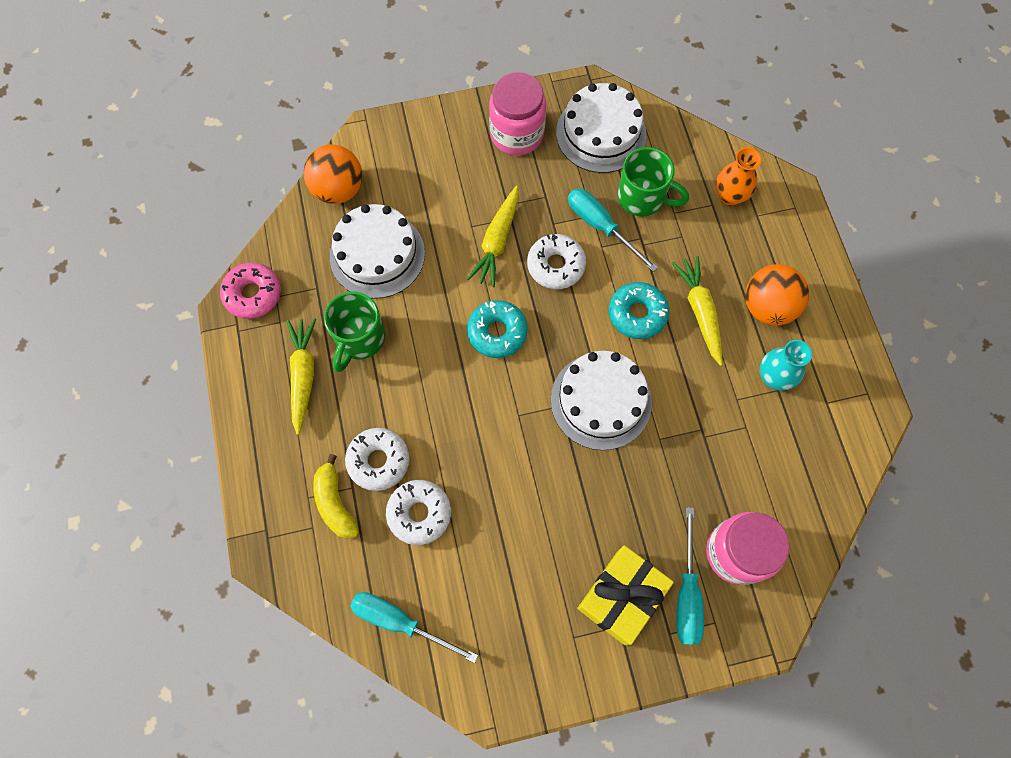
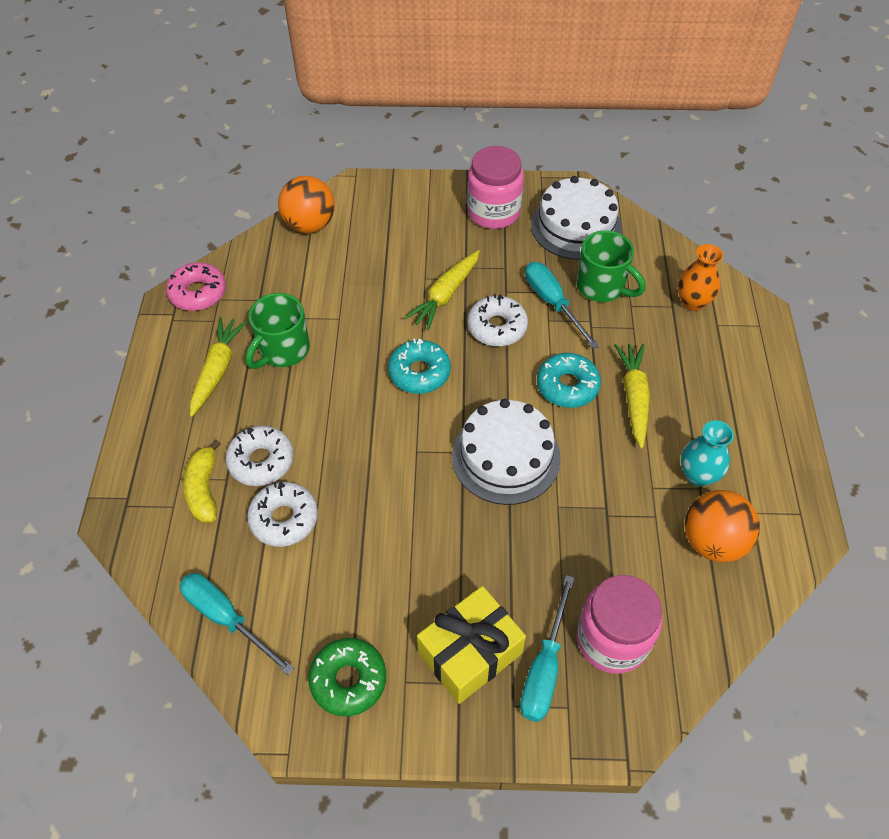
camera: 15 degrees right, 15 degrees down
white cake [330,204,425,299] -> none
orange ball [745,264,809,325] -> orange ball moved to [685,490,760,562]
none -> green donut [308,638,386,716]

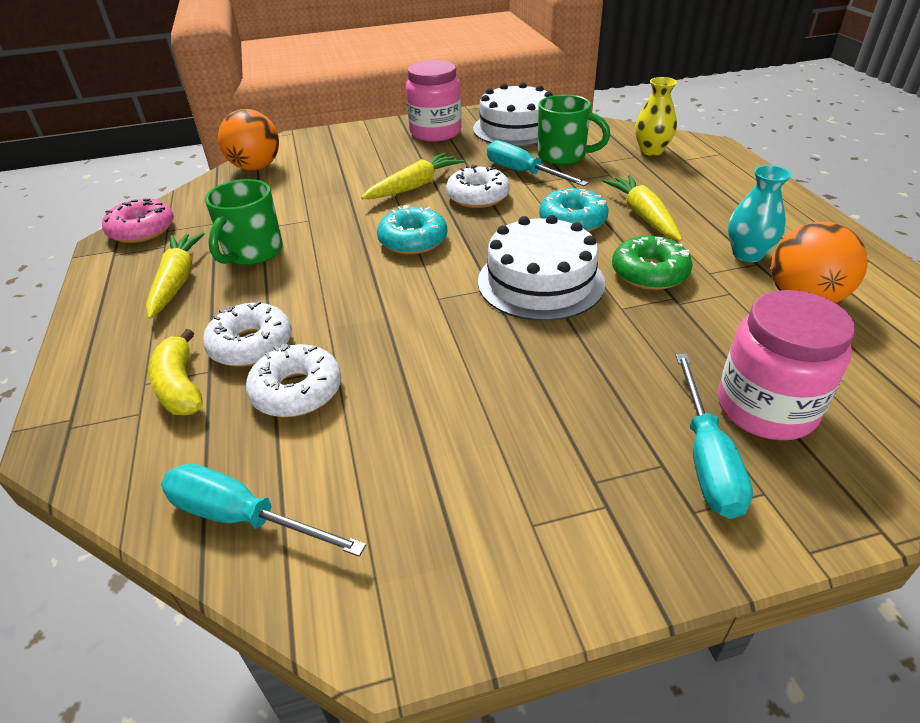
camera: 15 degrees left, 15 degrees down
green donut [308,638,386,716] -> green donut moved to [612,236,693,290]
yellow carrot [404,250,480,330] -> yellow carrot turned 150 degrees counterclockwise [361,153,464,199]
yellow gift [417,586,526,704] -> none
orange vase [678,244,723,311] -> yellow vase [635,77,677,156]

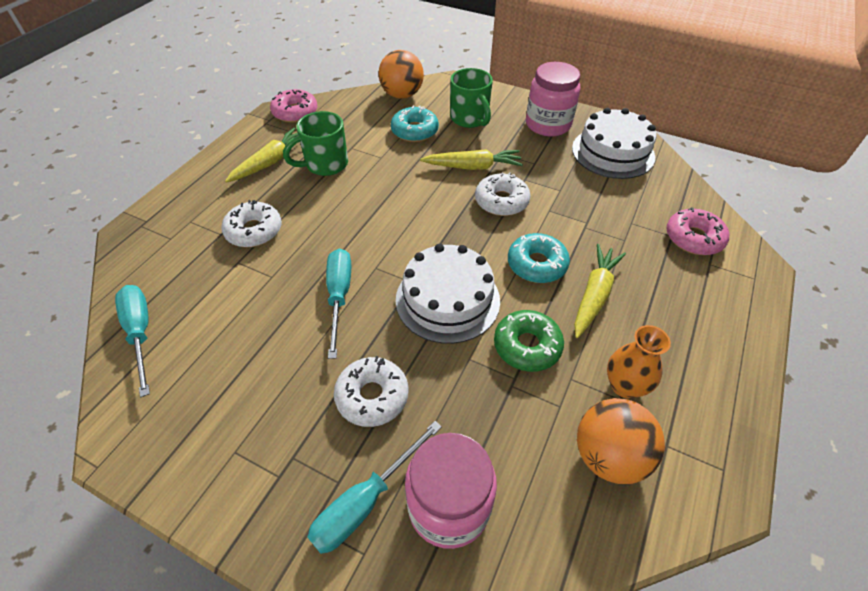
camera: 40 degrees right, 10 degrees up
yellow banana [148,329,203,415] -> none
white donut [246,344,342,417] -> white donut moved to [334,356,409,427]
turquoise donut [377,205,447,254] -> turquoise donut moved to [391,105,439,142]
turquoise screwdriver [487,140,589,186] -> turquoise screwdriver moved to [326,249,351,359]
green mug [537,94,611,165] -> green mug moved to [450,68,493,128]
yellow vase [635,77,677,156] -> pink donut [666,207,729,255]
turquoise vase [728,165,791,262] -> orange vase [607,325,671,399]

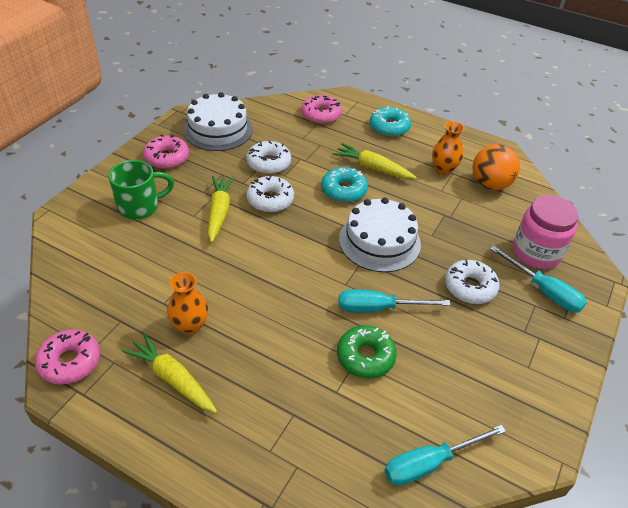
camera: 90 degrees left, 5 degrees down
white donut [221,200,282,247] -> white donut moved to [246,141,291,174]
green mug [283,111,348,176] -> orange vase [167,272,208,335]
orange ball [379,50,424,99] -> none
turquoise donut [391,105,439,142] -> turquoise donut moved to [370,106,411,137]
green donut [494,310,564,372] -> green donut moved to [337,325,397,378]
pink jar [526,62,580,136] -> pink donut [143,135,189,169]

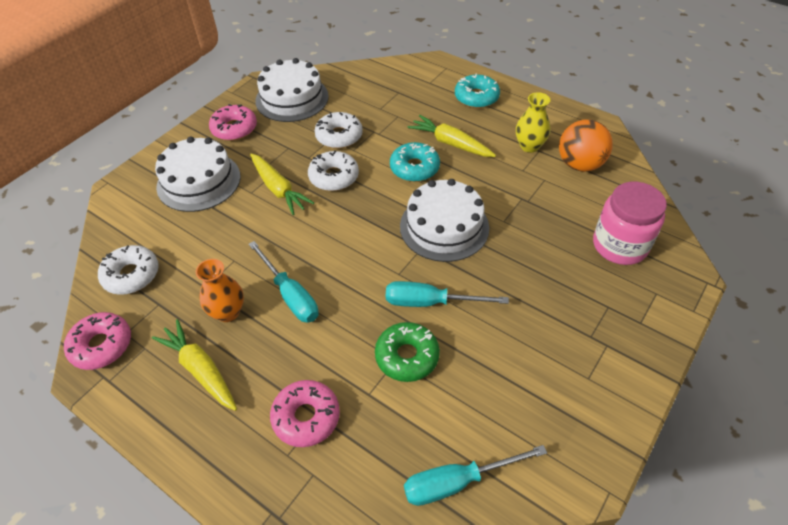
camera: 10 degrees right, 5 degrees up
green mug [108,160,174,219] -> white cake [155,136,241,212]
yellow carrot [208,176,235,243] -> yellow carrot turned 135 degrees clockwise [250,153,314,215]
pink donut [301,95,342,124] -> pink donut moved to [270,380,340,447]
orange vase [432,121,464,175] -> yellow vase [516,92,550,153]
white donut [445,260,500,304] -> white donut moved to [98,245,159,295]
turquoise screwdriver [490,246,587,312] -> turquoise screwdriver moved to [249,241,319,323]

